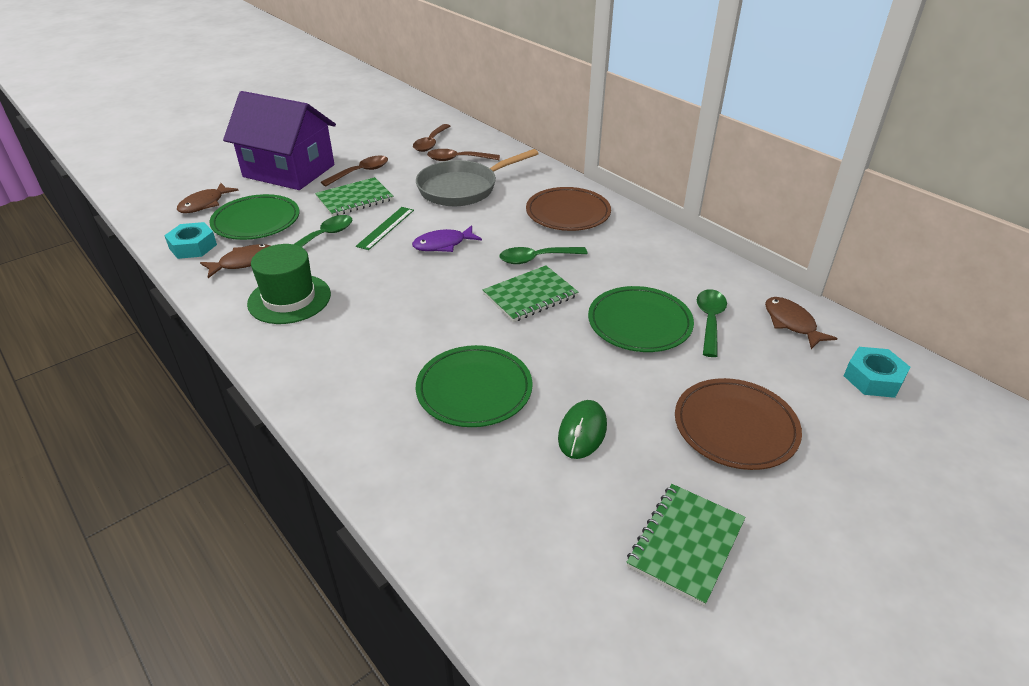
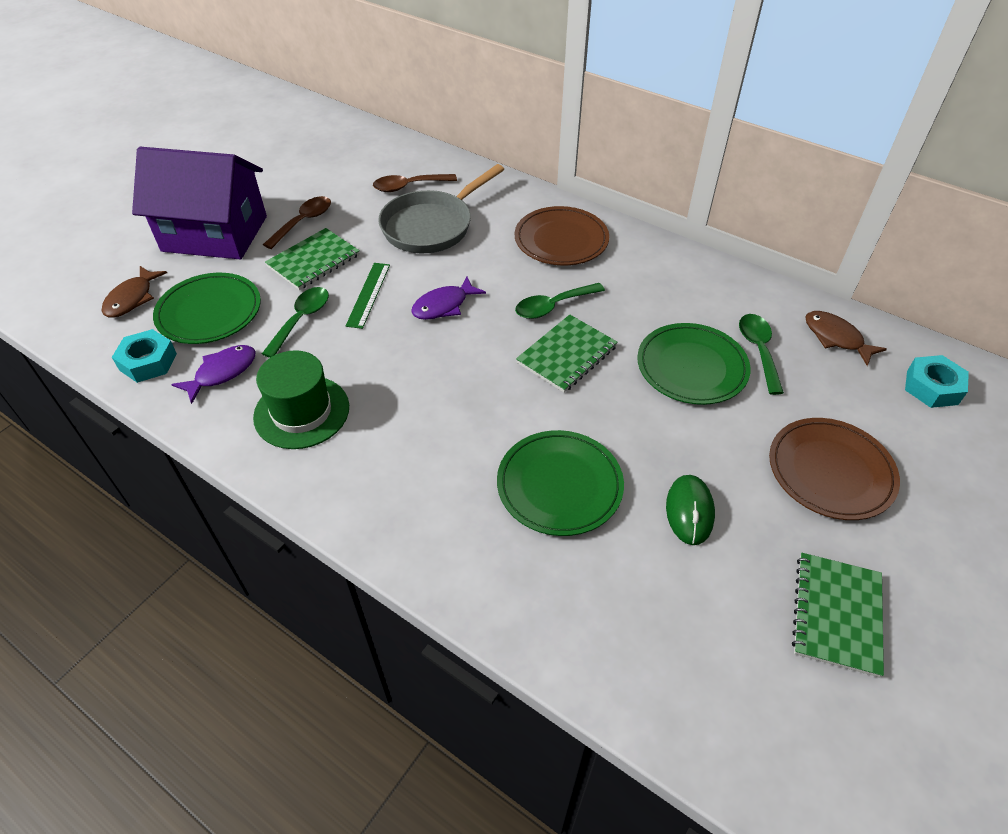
camera: 15 degrees left, 10 degrees up
brown fish [200,244,270,278] -> purple fish [171,345,256,404]
brown spoon [413,124,450,152] -> none

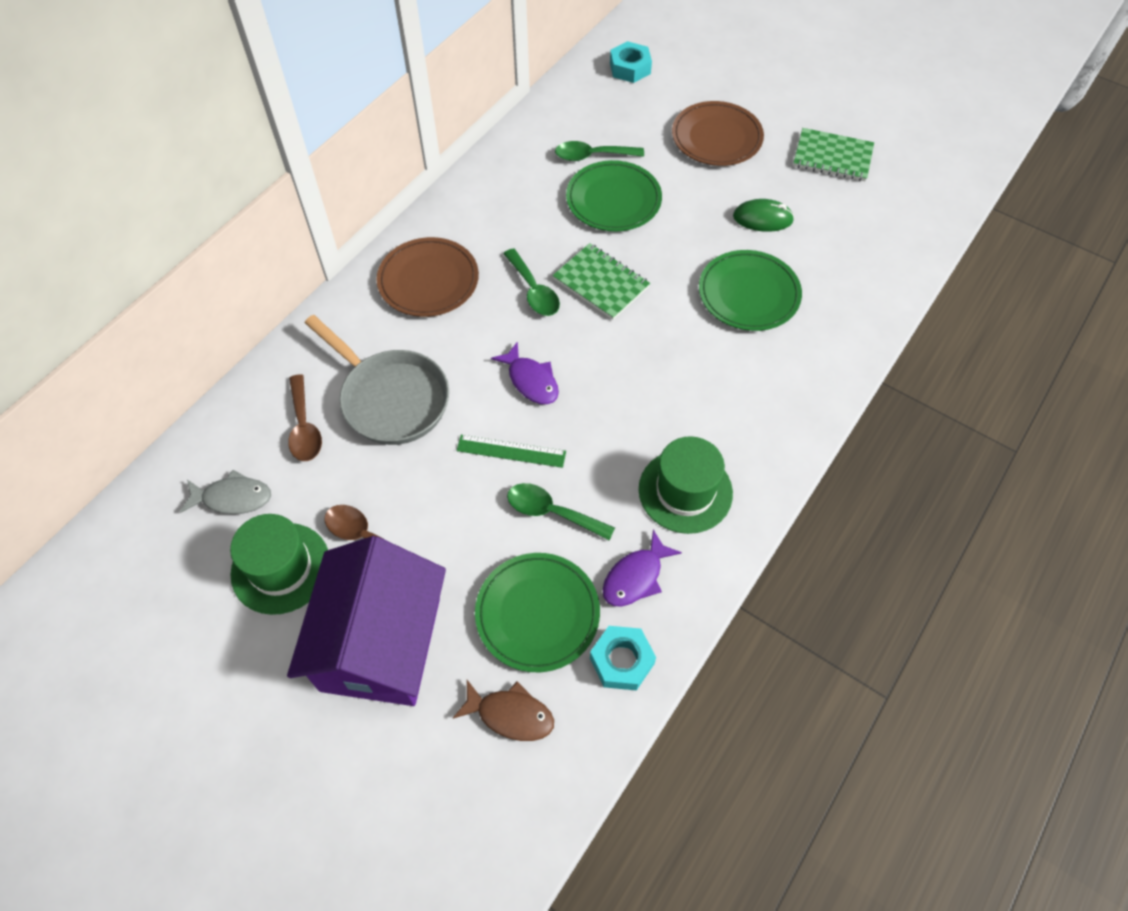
camera: 90 degrees left, 10 degrees up
purple fish [171,345,256,404] -> purple fish turned 90 degrees counterclockwise [603,530,682,606]
green notebook [265,228,360,290] -> none
brown fish [805,311,887,366] -> none
none -> grey fish [180,470,271,514]
none -> green hat [230,514,328,615]

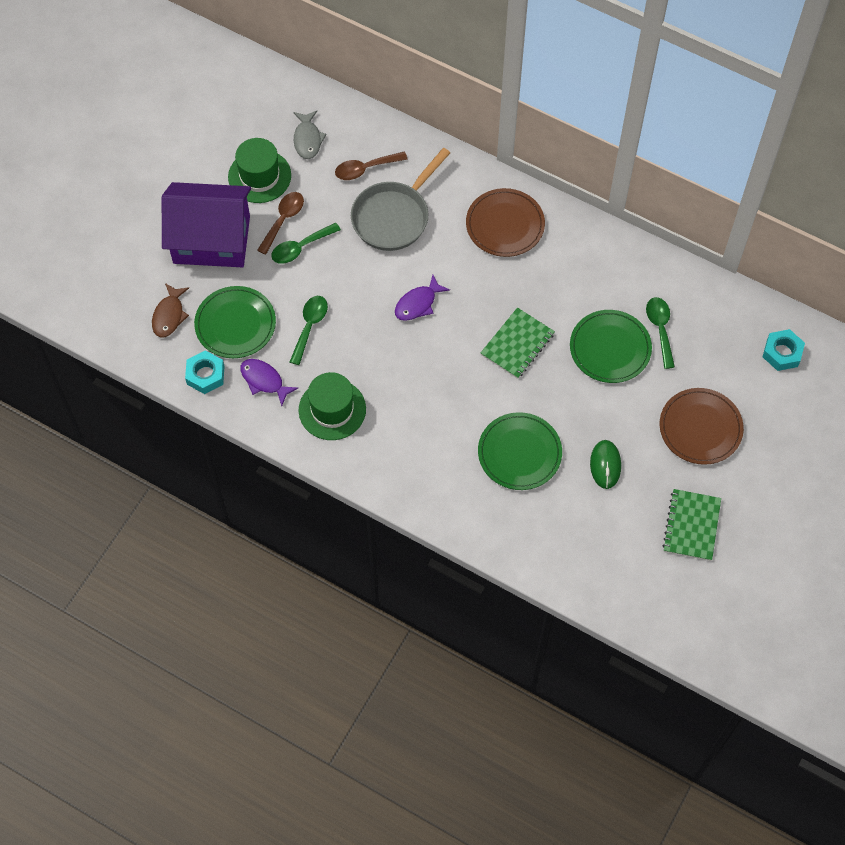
camera: 85 degrees right, 5 degrees up
green ruler [457,435,566,468] -> none
green spoon [503,248,560,316] -> green spoon moved to [271,223,341,264]

